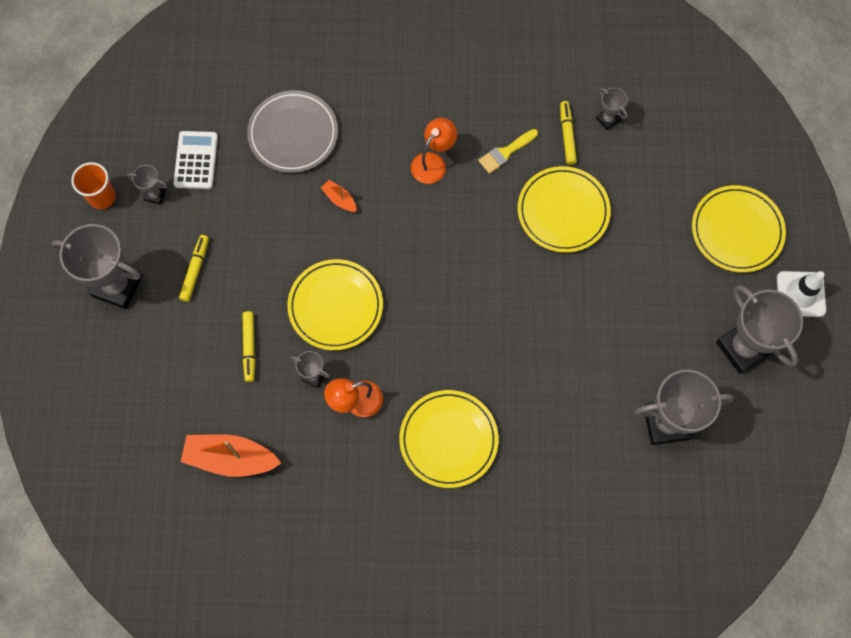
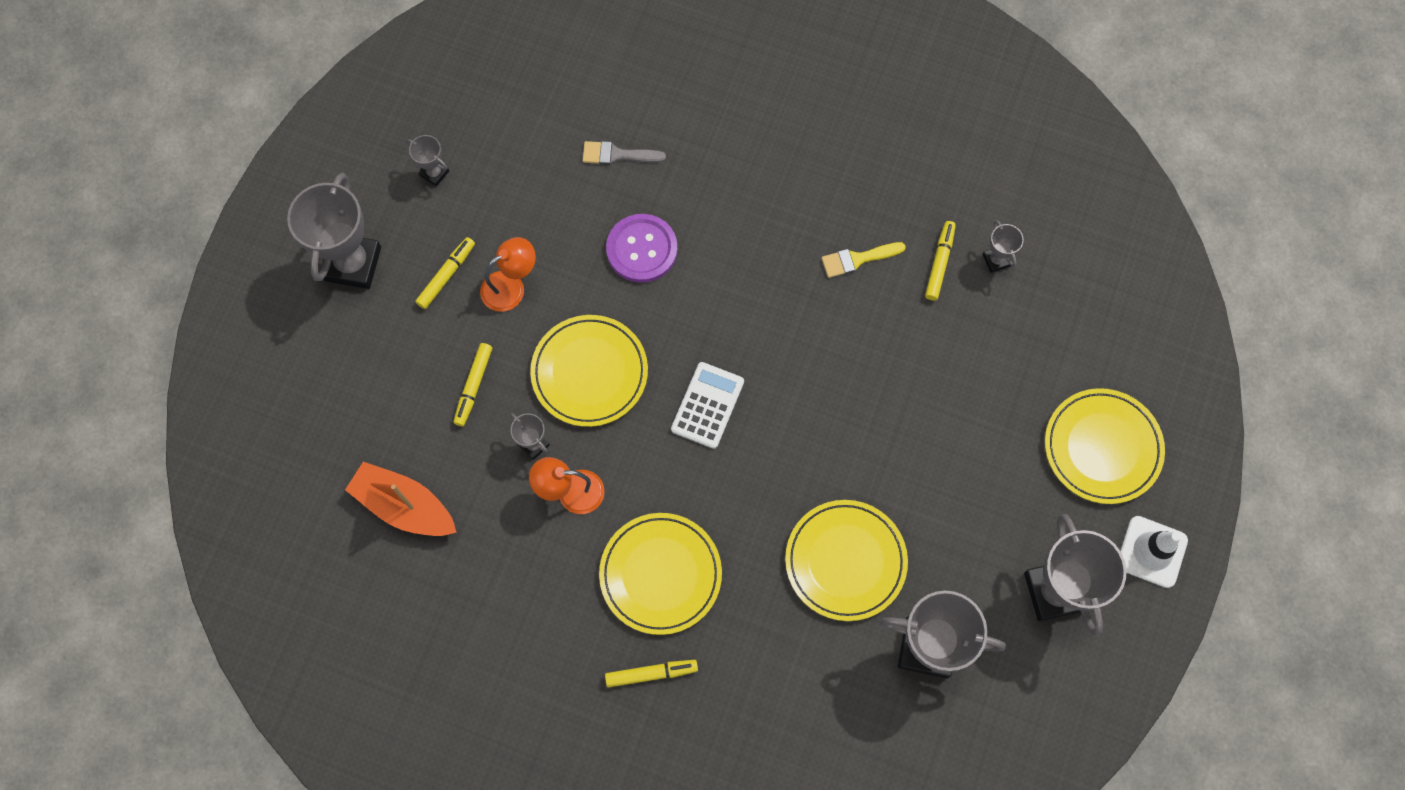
camera: 20 degrees right, 0 degrees up
grey trophy [52,224,143,309] -> grey trophy turned 60 degrees clockwise [287,173,381,289]
orange cup [71,162,116,209] -> none
white calculator [173,131,218,189] -> white calculator moved to [671,362,744,449]
grey plate [247,90,338,173] -> grey brush [582,141,666,165]
orange boat [321,180,357,212] -> purple button [606,214,678,283]
orange lamp [411,118,457,184] -> orange lamp moved to [480,237,536,312]
yellow plate [518,166,611,253] -> yellow plate moved to [785,500,908,621]
none -> yellow marker [605,660,698,688]

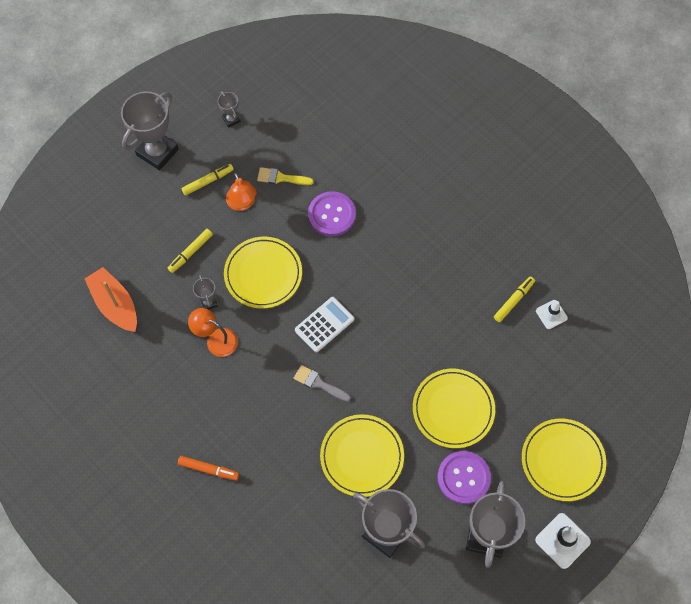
camera: 25 degrees right, 5 degrees down
orange lamp [480,237,536,312] -> orange lamp turned 75 degrees clockwise [226,173,256,211]
grey brush [582,141,666,165] -> grey brush moved to [294,365,351,402]
yellow plate [599,513,722,635] -> yellow plate moved to [413,369,495,448]
yellow marker [605,660,698,688] -> orange marker [178,456,239,480]
yellow brush [821,242,906,278] -> yellow brush moved to [257,167,314,185]
grey trophy [983,220,1024,273] -> white traffic cone [536,300,568,329]
none -> purple button [437,451,491,504]

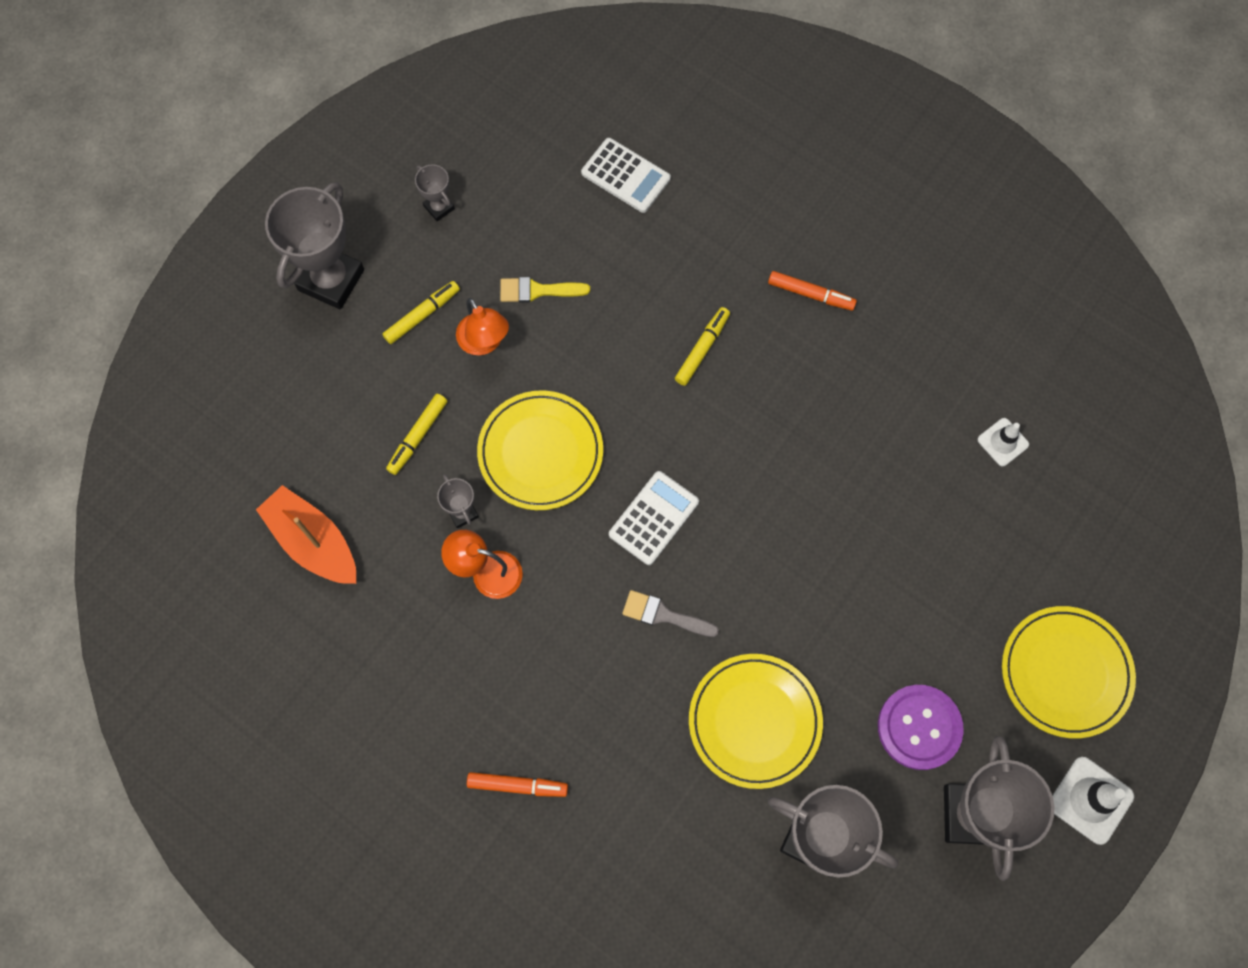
camera: 10 degrees left, 5 degrees up
purple button [308,191,356,236] -> none
yellow plate [413,369,495,448] -> none
yellow marker [494,276,535,322] -> yellow marker moved to [675,307,730,386]
none -> white calculator [581,138,671,213]
none -> orange marker [768,271,857,311]

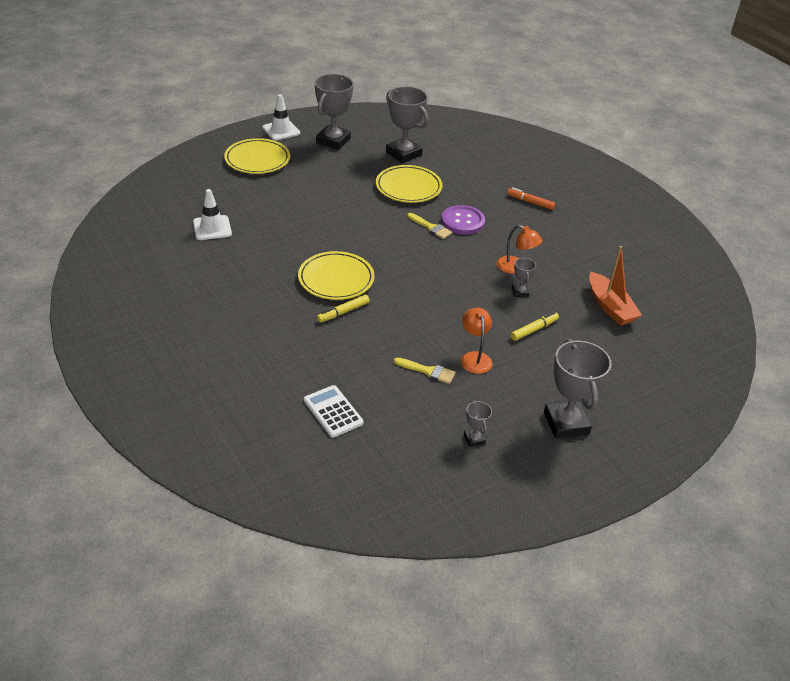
camera: 160 degrees left, 30 degrees down
grey trophy [265,182,364,309] -> grey trophy turned 60 degrees counterclockwise [544,339,612,439]
yellow marker [382,281,460,344] -> none
yellow plate [477,390,603,510] -> yellow plate moved to [298,251,375,300]
white calculator [609,471,699,565] -> none
grey brush [622,590,719,637] -> yellow brush [407,213,452,239]
orange marker [768,271,857,311] -> none
purple button [878,685,964,770] -> purple button moved to [441,205,485,235]
white traffic cone [978,418,1029,466] -> white traffic cone [193,189,232,240], size x1.56

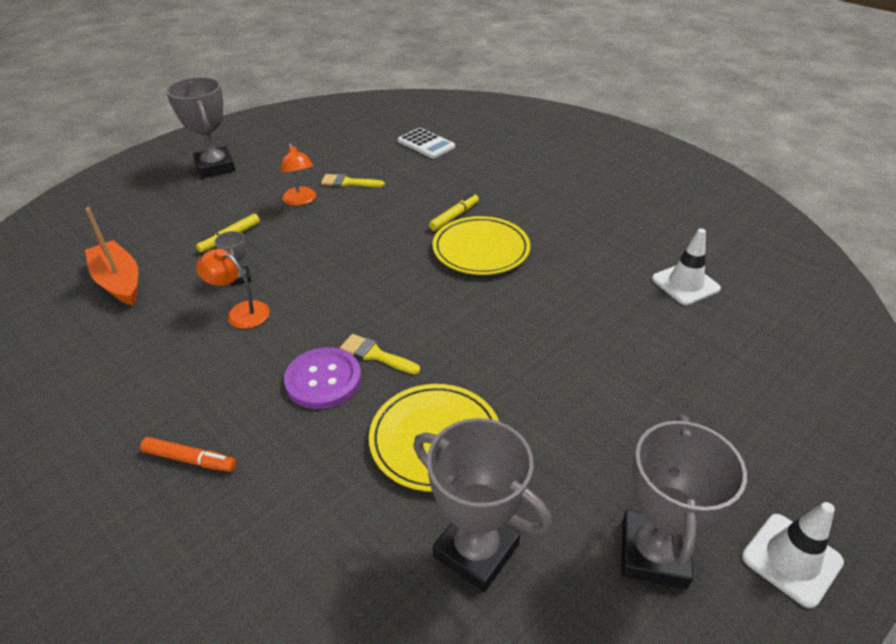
camera: 170 degrees right, 0 degrees up
yellow plate [224,138,290,174] -> none
grey trophy [464,400,492,447] -> none

